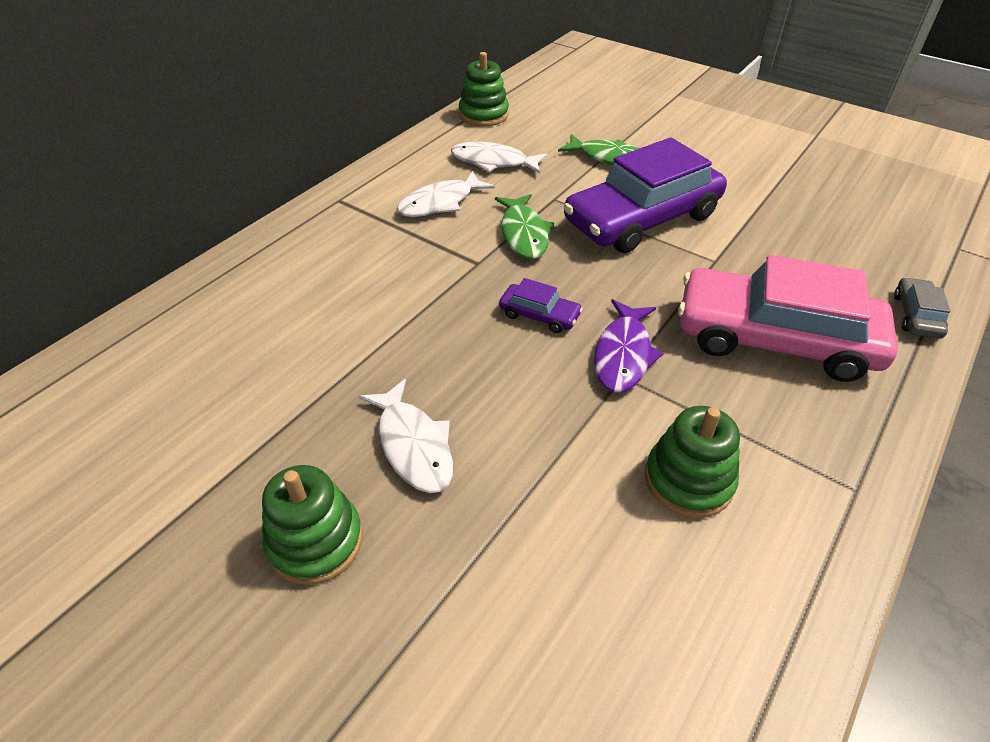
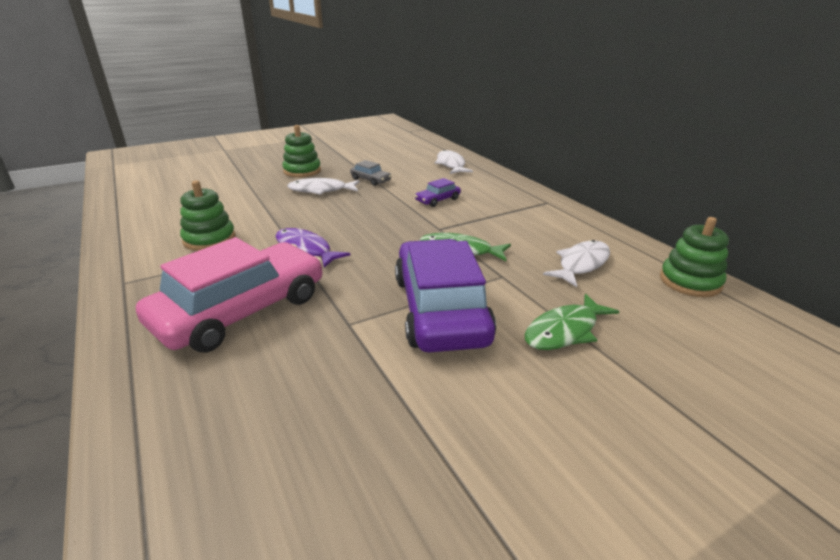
camera: 115 degrees right, 15 degrees down
white fish [397,171,495,217] -> white fish moved to [434,150,473,174]
purple car [499,278,583,333] -> purple car moved to [415,178,461,207]
grey car [894,277,950,339] -> grey car moved to [350,160,391,186]

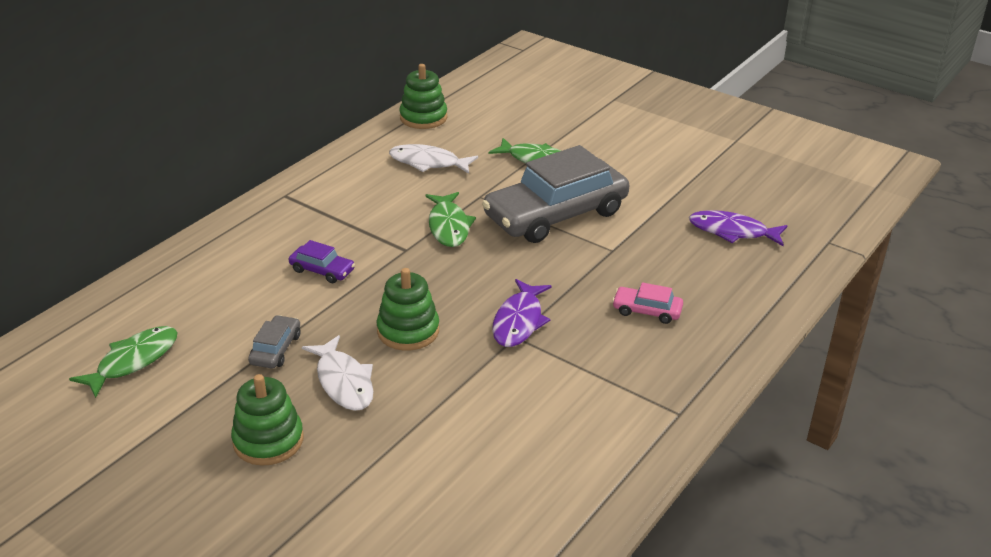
camera: 115 degrees left, 5 degrees up
pink car [136,237,322,352] -> pink car [612,282,683,324], size x0.42
green stacking toy [180,181,235,251] -> green stacking toy moved to [377,268,439,351]
purple car [395,239,496,352] -> grey car [482,145,629,243]
white fish [434,150,473,174] -> none
none -> green fish [69,326,178,398]
none -> purple fish [689,210,788,246]

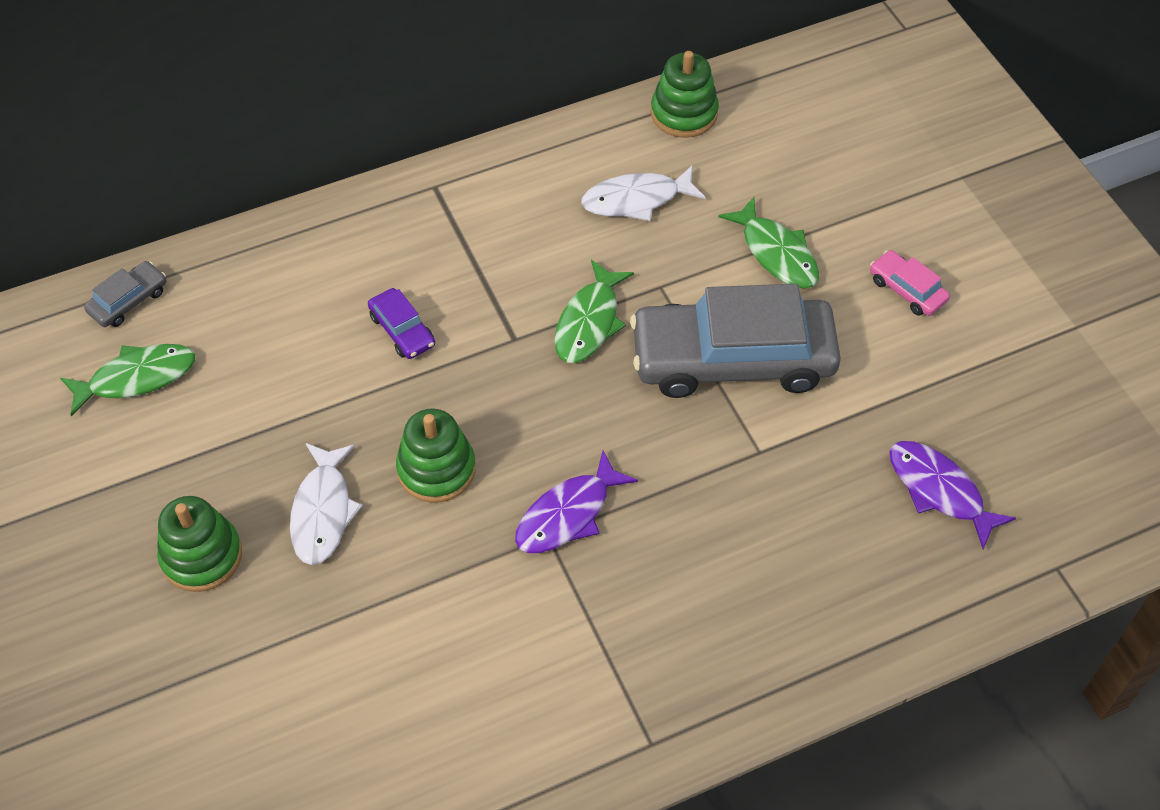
camera: 30 degrees right, 20 degrees up
grey car [248,315,300,369] -> grey car moved to [84,261,166,327]
white fish [389,144,478,174] -> white fish turned 60 degrees counterclockwise [581,165,706,221]
pink car [612,282,683,324] -> pink car moved to [870,250,950,316]

